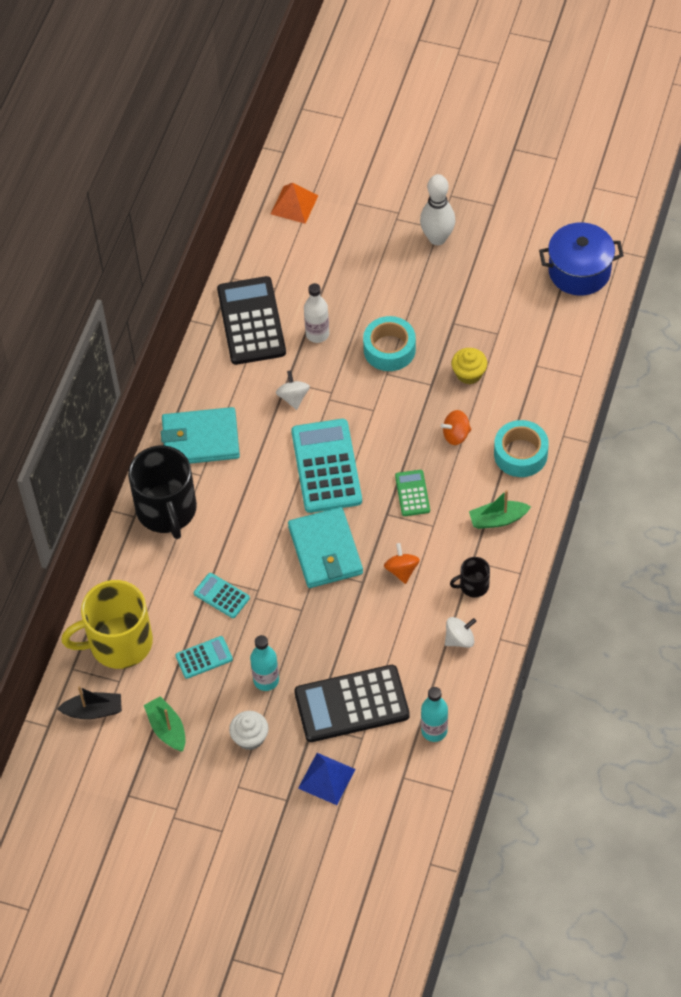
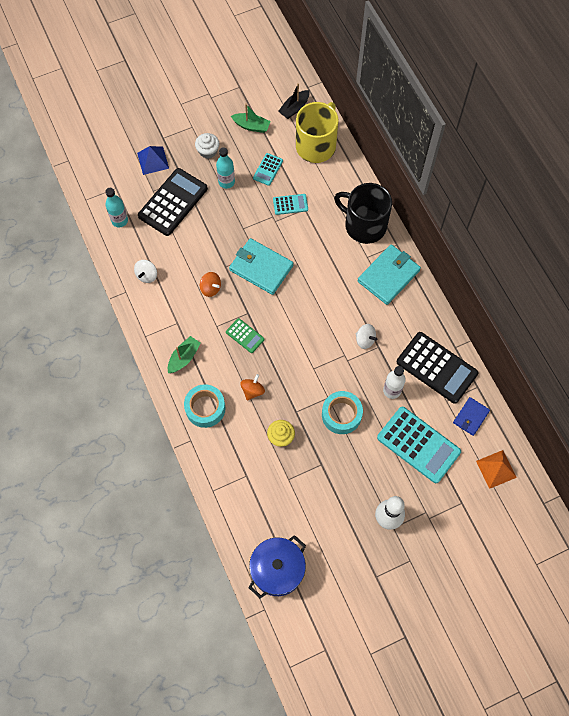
camera: 135 degrees right, 10 degrees up
turquoise calculator [291,419,362,513] -> turquoise calculator moved to [377,407,461,483]
black mug [450,557,490,598] -> none
none -> blue wallet [453,397,490,436]

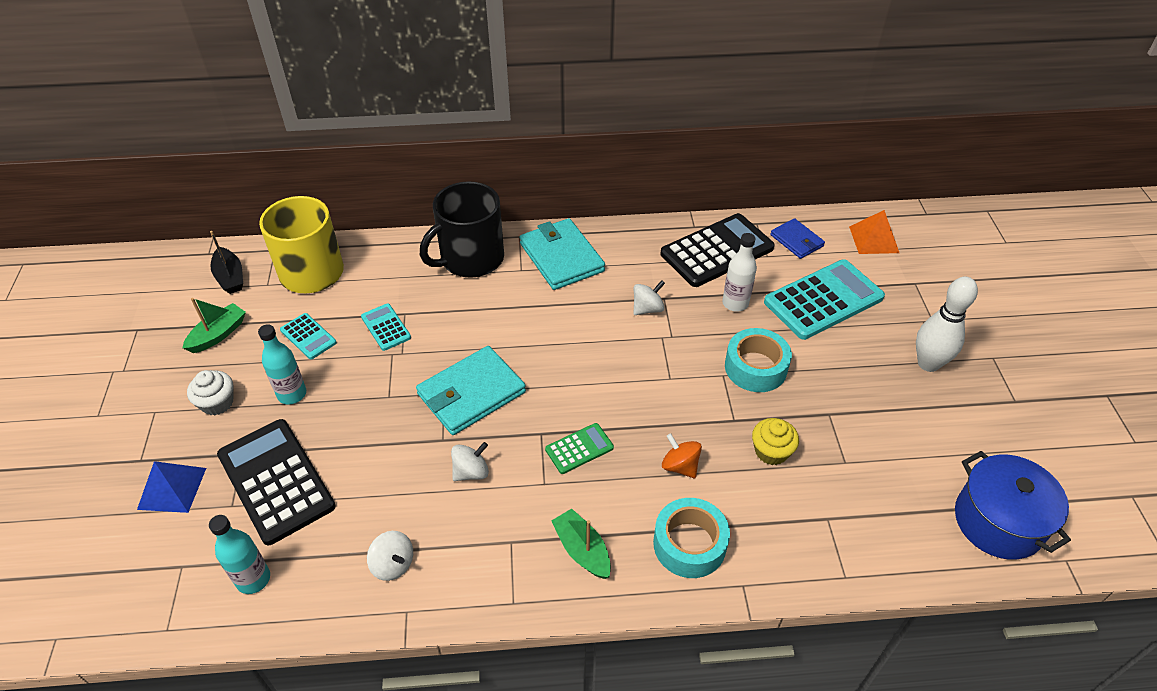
camera: 70 degrees left, 20 degrees down
orange spinning top [200,272,221,297] -> white spinning top [451,442,489,481]
turquoise calculator [273,194,308,215] -> turquoise calculator turned 45 degrees counterclockwise [361,303,411,351]

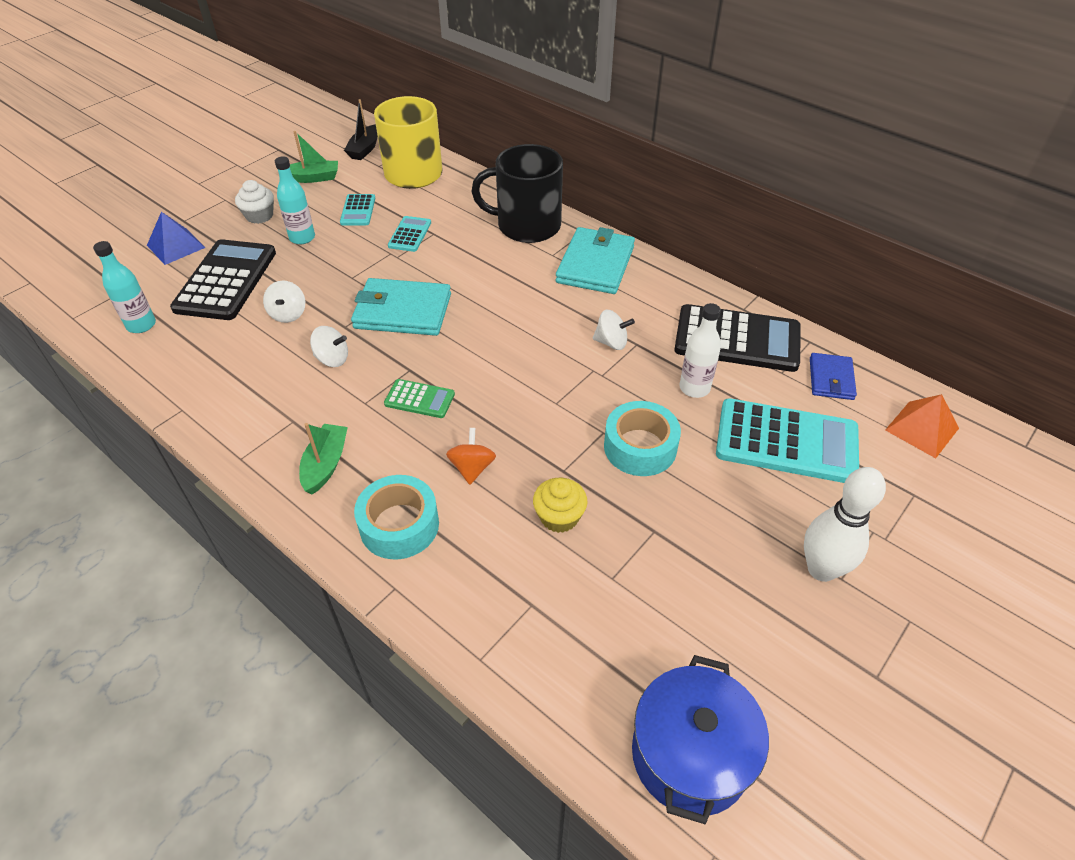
camera: 45 degrees right, 0 degrees up
white spinning top [367,531,413,581] -> white spinning top moved to [263,280,305,323]

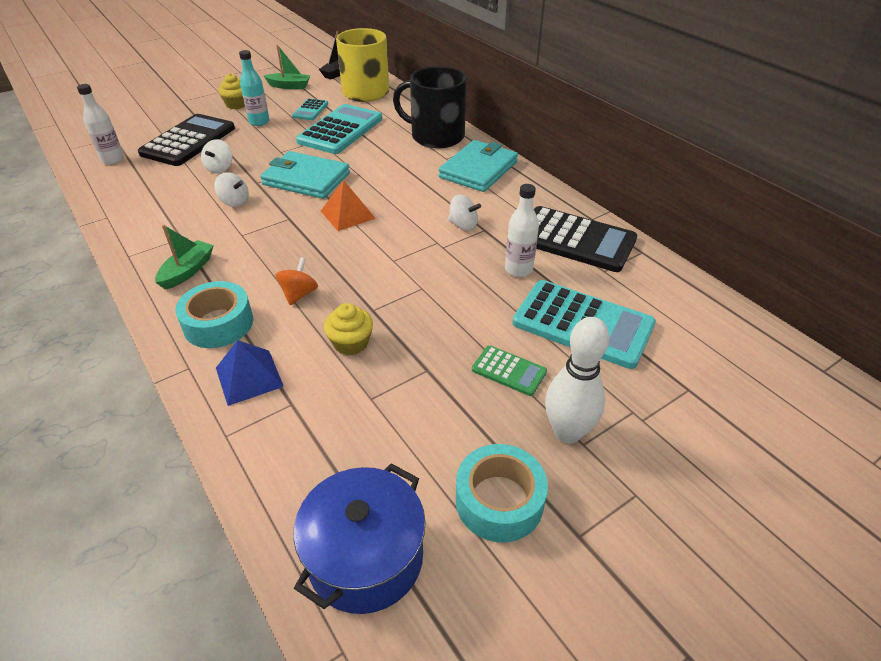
camera: 15 degrees right, 5 degrees down
turquoise bottle [93,241,156,333] -> white bottle [77,84,124,165]
blue pyramid [147,212,205,265] -> blue pyramid moved to [216,340,284,406]
white cupcake [235,180,274,224] -> yellow cupcake [218,73,245,109]
green calculator [384,379,455,418] -> green calculator moved to [472,345,547,396]
turquoise calculator [388,216,431,252] -> turquoise calculator [296,104,382,154], size x2.03
turquoise tape [604,401,681,476] -> turquoise tape moved to [456,444,548,542]
blue wallet [810,353,857,400] -> none
orange pyramid [885,394,959,458] -> orange pyramid moved to [321,180,376,231]

